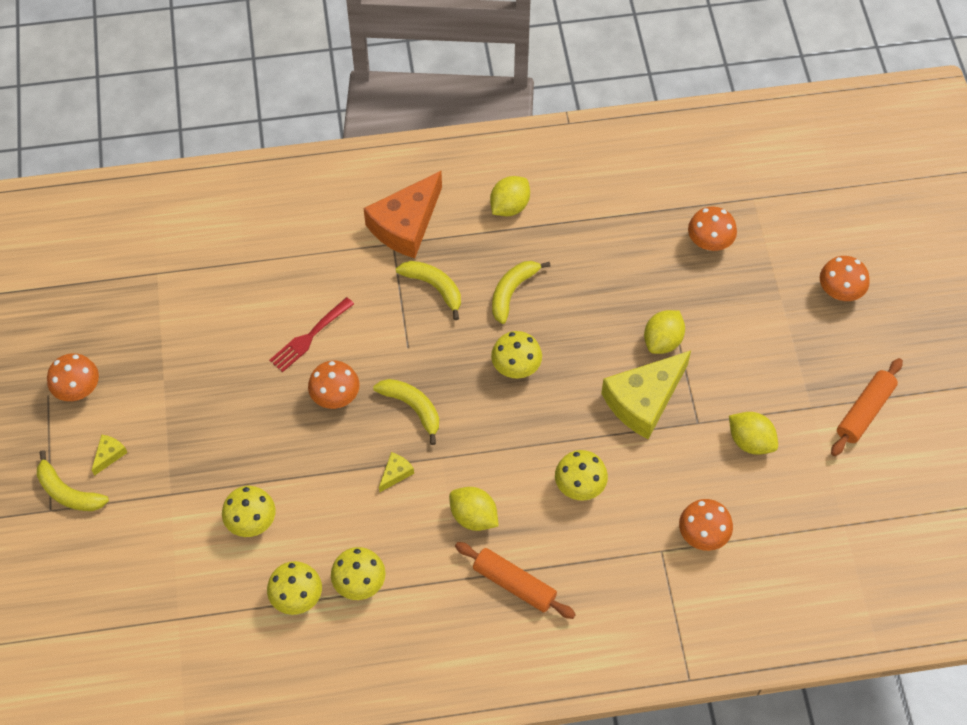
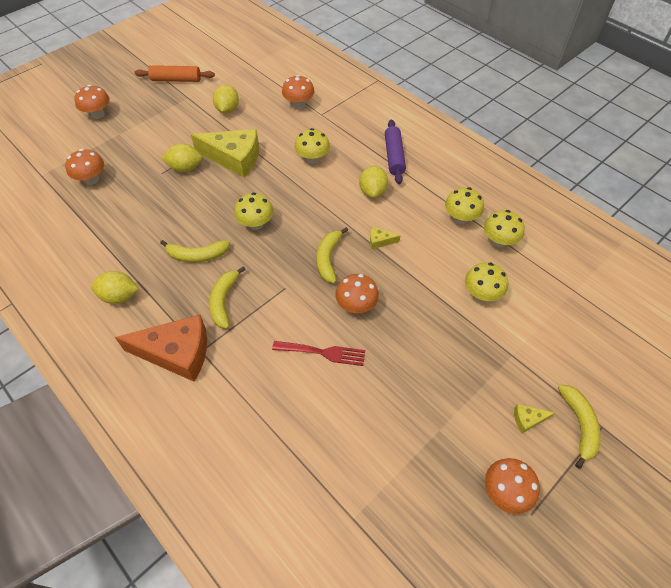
camera: 125 degrees left, 5 degrees down
orange rolling pin [455,542,576,619] -> purple rolling pin [385,120,406,184]

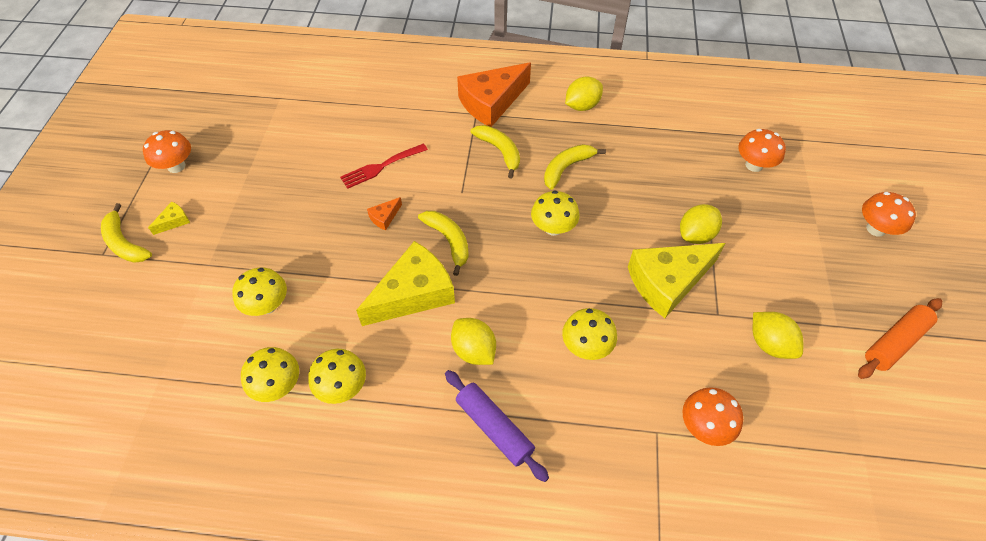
camera: 140 degrees right, 0 degrees up
orange mushroom [335,274,379,313] -> orange cheese [367,197,402,231]
yellow cheese [370,226,400,249] -> yellow cheese [356,241,455,326], size x2.42

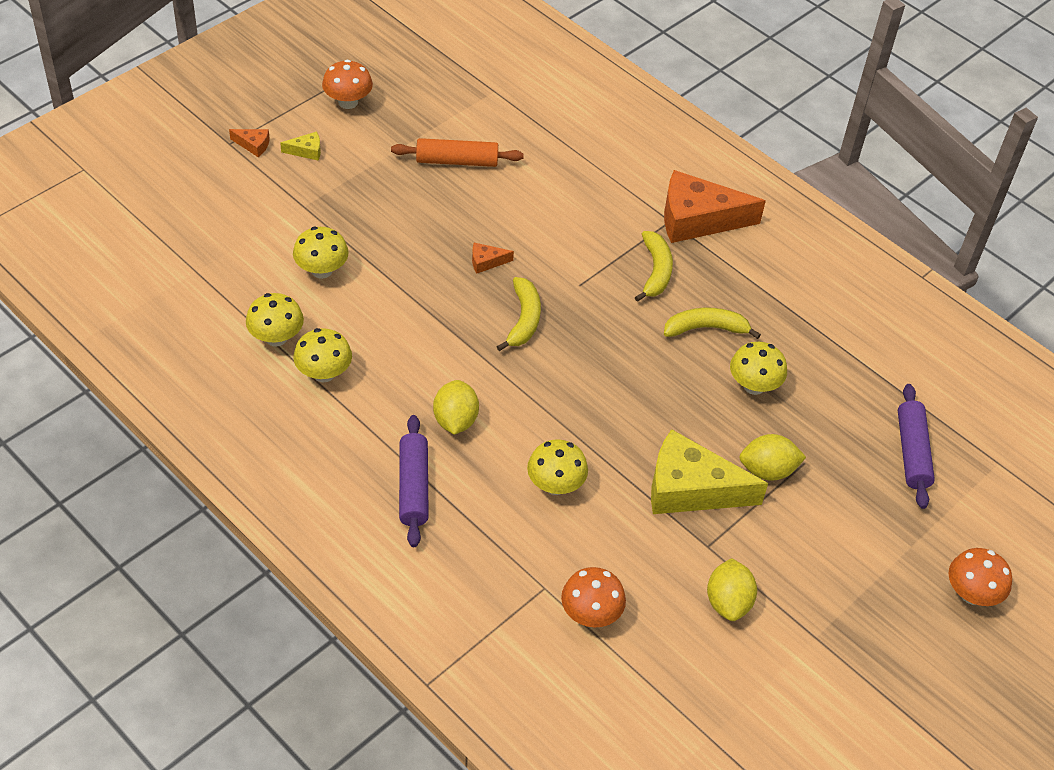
camera: 35 degrees right, 5 degrees down
yellow banana [101,203,152,263] -> orange cheese [229,129,270,157]
red fork [340,143,428,189] -> none
yellow cheese [356,241,455,326] -> none
yellow mushroom [531,190,580,236] -> yellow mushroom moved to [730,342,787,395]
yellow lemon [565,76,603,111] -> none
orange mushroom [738,129,786,172] -> purple rolling pin [898,384,935,509]
orange rolling pin [858,298,942,379] -> orange rolling pin moved to [391,138,524,167]

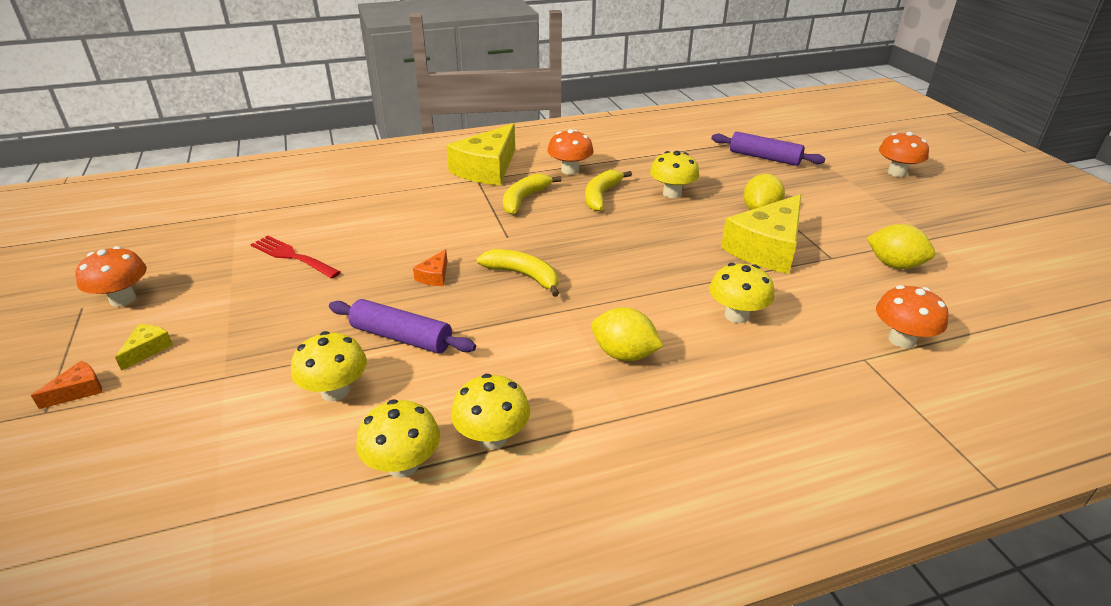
camera: 60 degrees left, 15 degrees down
orange rolling pin [391,138,524,167] -> red fork [250,236,341,279]
purple rolling pin [399,415,429,547] -> purple rolling pin moved to [329,299,476,353]
yellow banana [635,231,673,302] -> yellow banana turned 90 degrees counterclockwise [503,173,561,214]
orange cheese [664,170,766,243] -> yellow cheese [446,123,515,186]
none -> orange mushroom [548,129,594,175]

